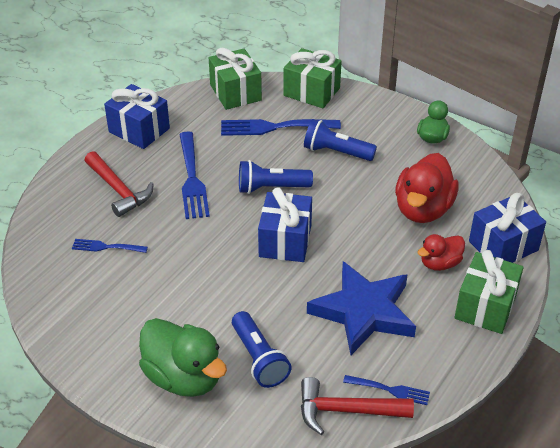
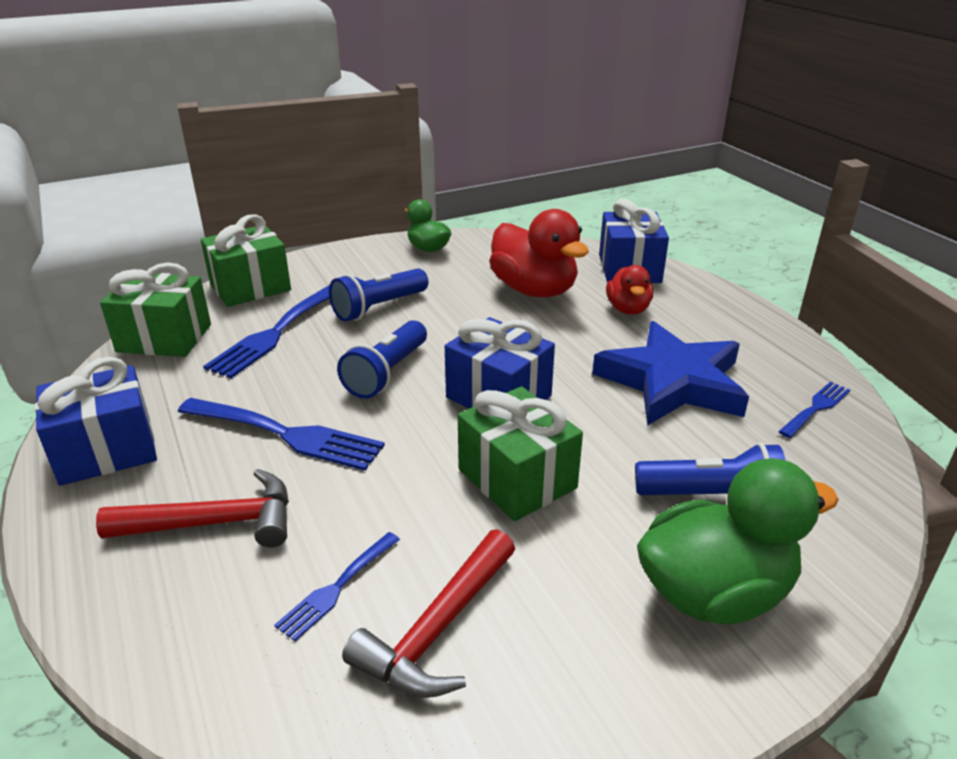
camera: 60 degrees left, 10 degrees down
red hammer [301,377,414,435] -> red hammer moved to [342,529,515,698]
green gift [454,250,524,334] -> green gift moved to [458,386,583,521]

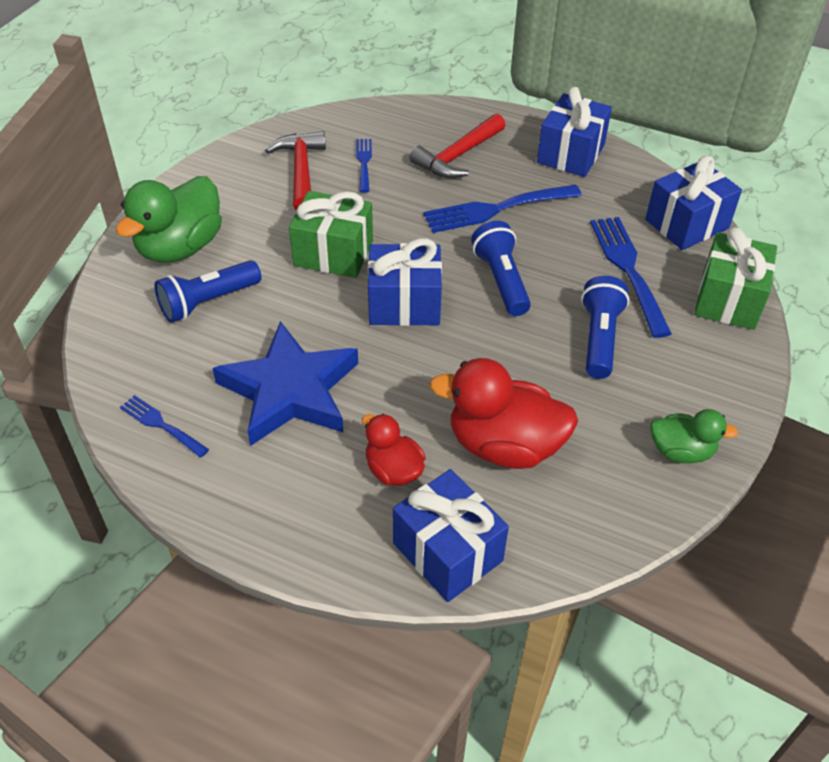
camera: 140 degrees right, 15 degrees up
green gift [100,262,211,357] -> blue gift [645,156,742,250]
blue fork [778,381,850,438] -> blue fork turned 120 degrees clockwise [120,395,209,458]

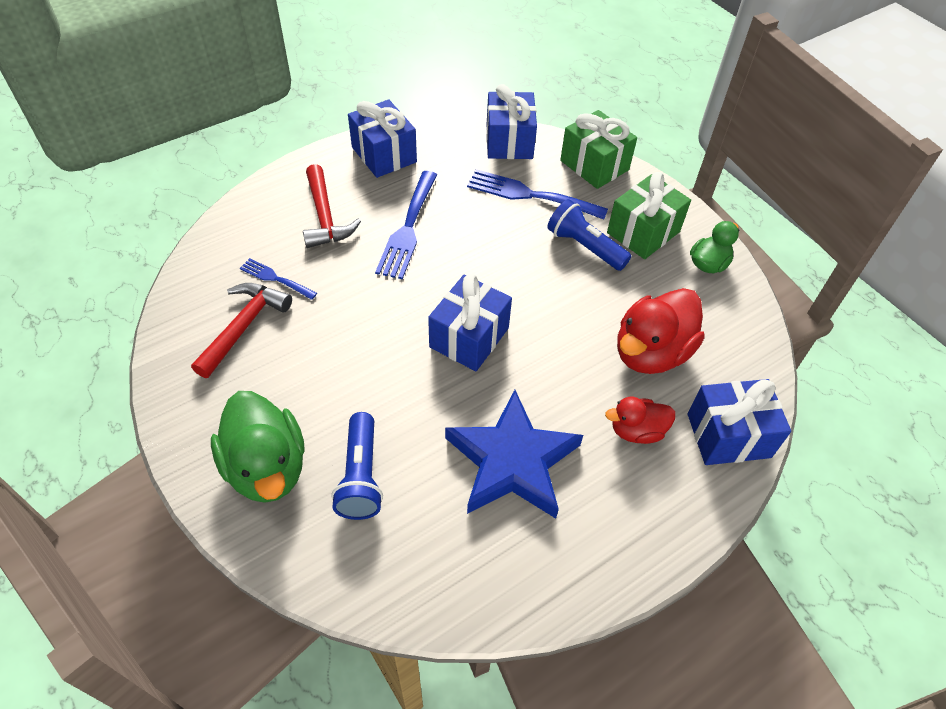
camera: 60 degrees left, 5 degrees up
blue fork [120,395,209,458] -> none
red hammer [265,131,326,210] -> red hammer turned 90 degrees clockwise [191,283,292,378]
green gift [289,191,373,278] -> green gift moved to [607,172,691,259]
blue flashlight [471,221,531,316] -> none

